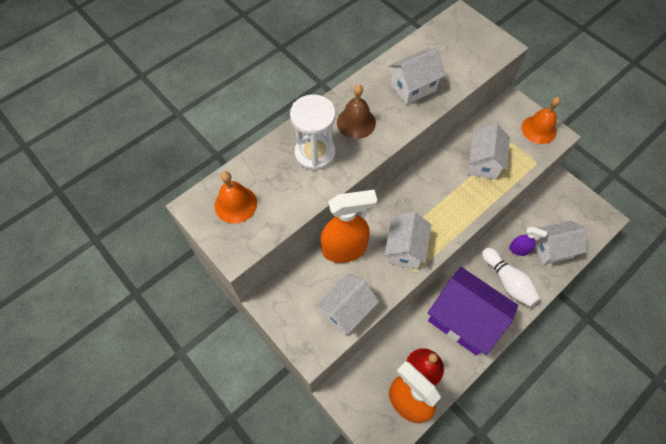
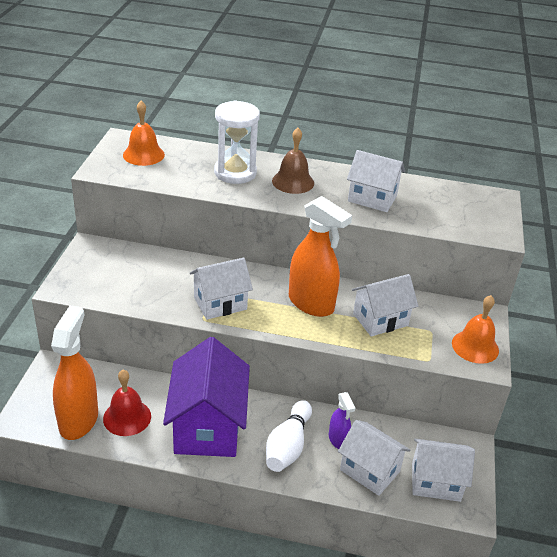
camera: 50 degrees right, 25 degrees down
white house [317,274,379,336] -> white house moved to [412,439,475,502]
orange spray bottle [321,190,377,263] -> orange spray bottle moved to [289,196,352,317]

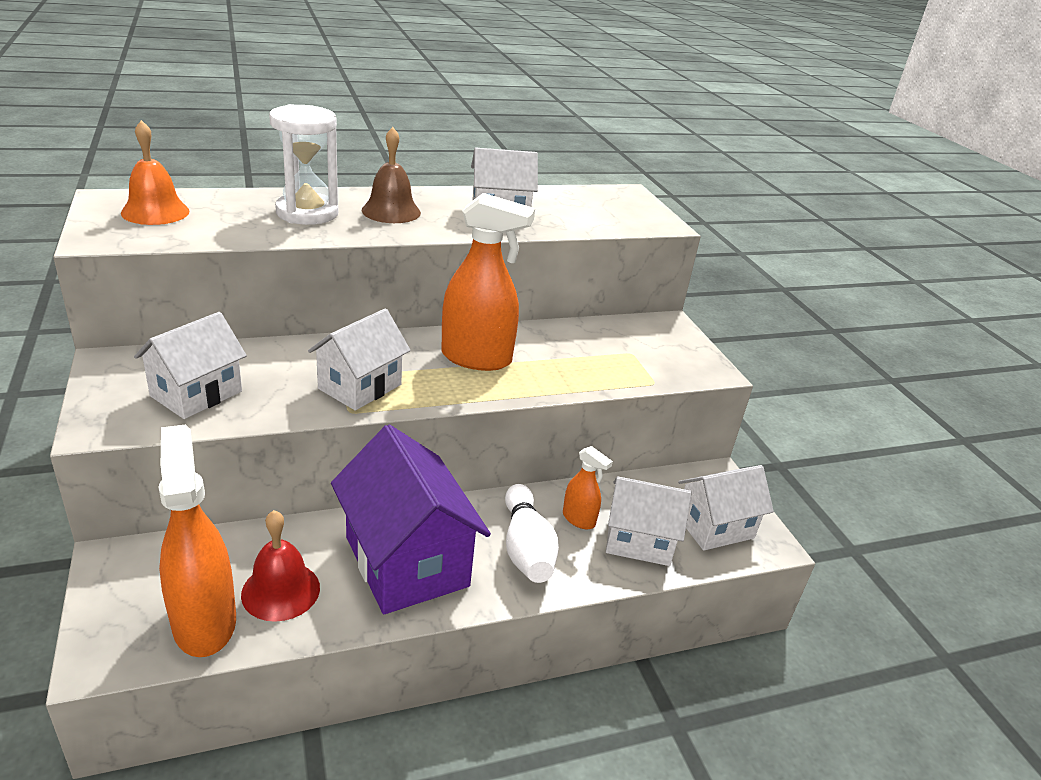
camera: 30 degrees left, 5 degrees down
purple spray bottle [329,392,355,449] -> orange spray bottle [563,446,613,529]
white house [352,274,418,336] -> white house moved to [134,312,247,419]
orange bell [452,295,499,364] -> none

